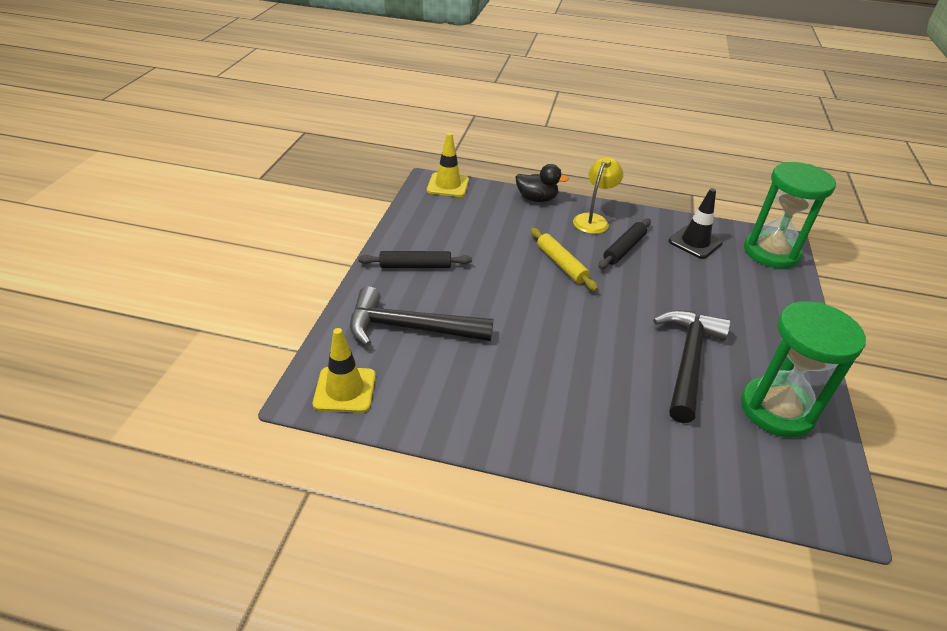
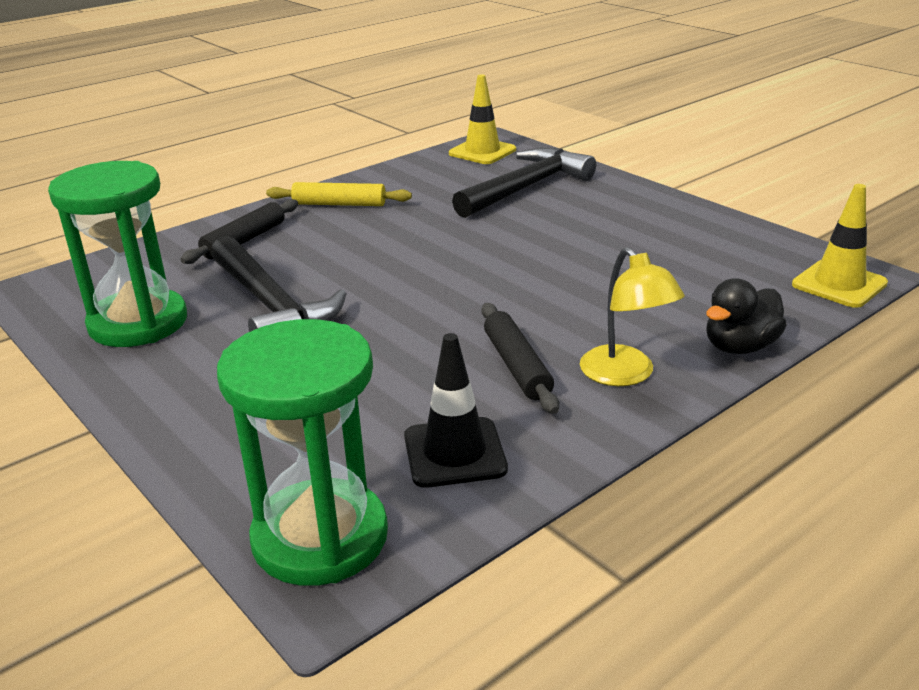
camera: 130 degrees right, 10 degrees down
black rolling pin [358,251,472,268] -> black rolling pin moved to [180,199,298,264]
yellow rolling pin [531,228,598,291] -> yellow rolling pin moved to [266,182,412,206]

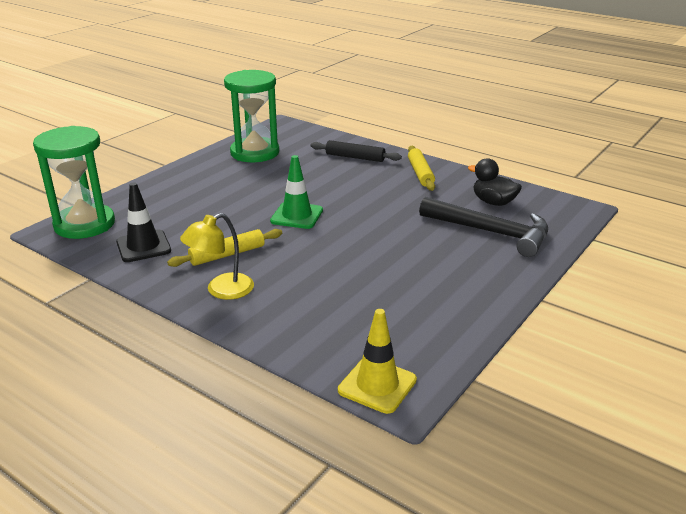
camera: 75 degrees right, 0 degrees up
black hammer [211,236,347,332] -> none
yellow traffic cone [449,74,516,164] -> none
black rolling pin [481,303,559,414] -> yellow rolling pin [167,229,282,267]
black duck [706,278,787,354] -> black duck moved to [468,158,522,206]
none -> green traffic cone [270,155,323,229]

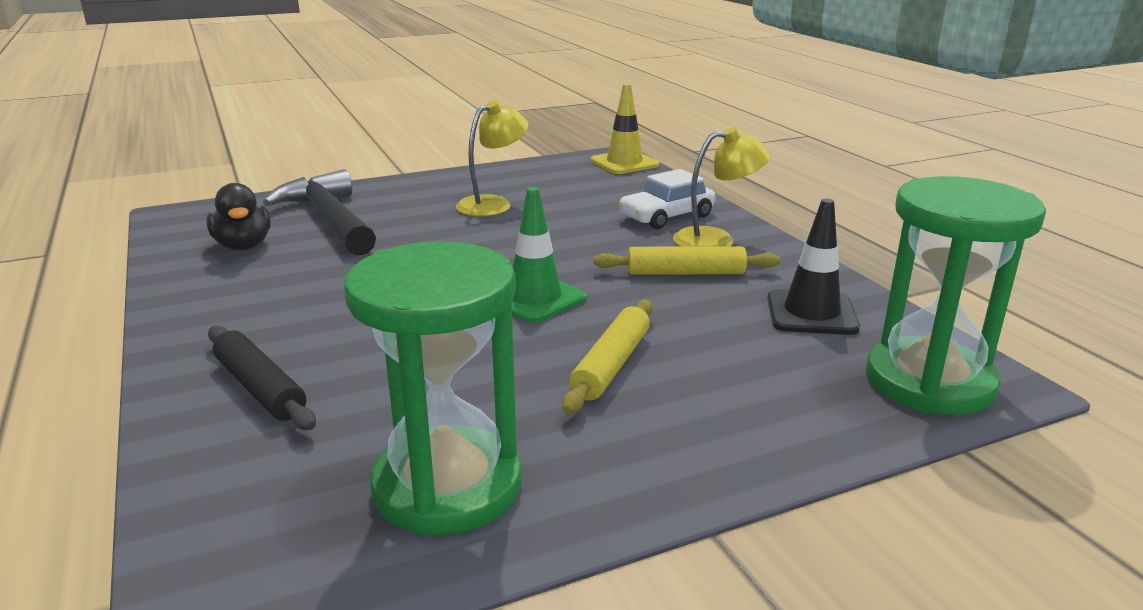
camera: 150 degrees left, 5 degrees down
yellow rolling pin [408,146,435,191] -> yellow rolling pin moved to [562,299,653,414]
none -> yellow lamp [456,100,528,216]
none -> white car [619,169,715,229]

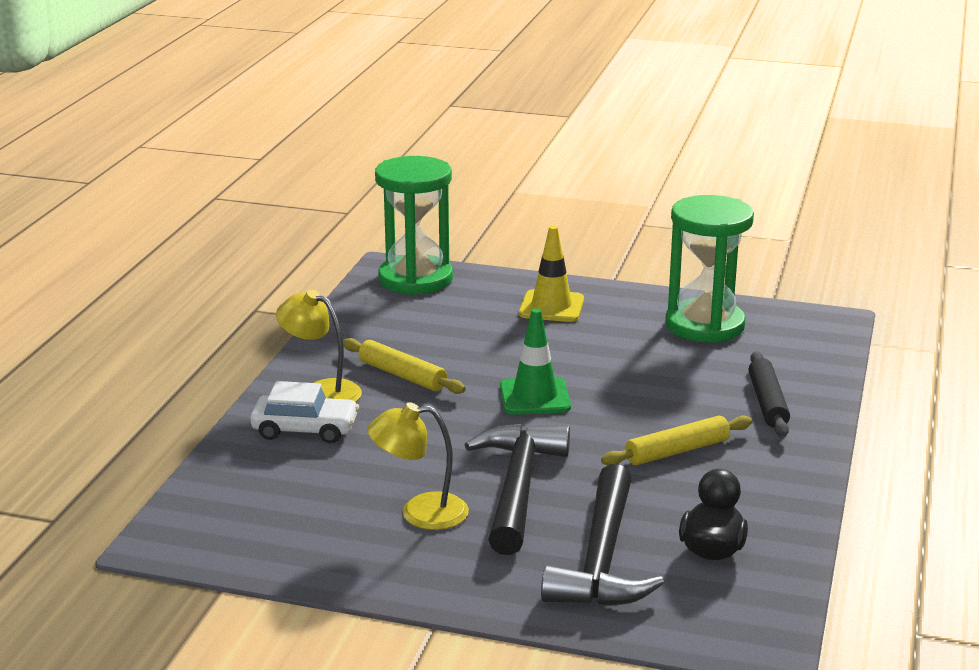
camera: 140 degrees left, 0 degrees up
yellow rolling pin [562,299,653,414] -> yellow rolling pin moved to [601,415,752,465]
yellow traffic cone [591,84,659,174] -> yellow traffic cone moved to [519,226,584,322]
black traffic cone [767,199,860,335] -> none
none -> black hammer [465,424,570,555]

